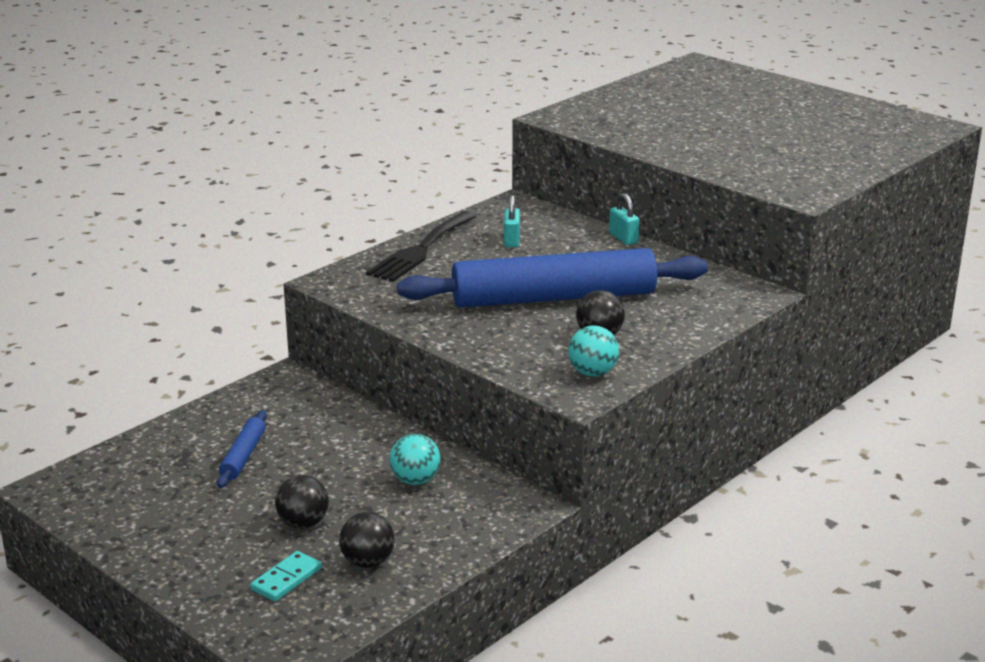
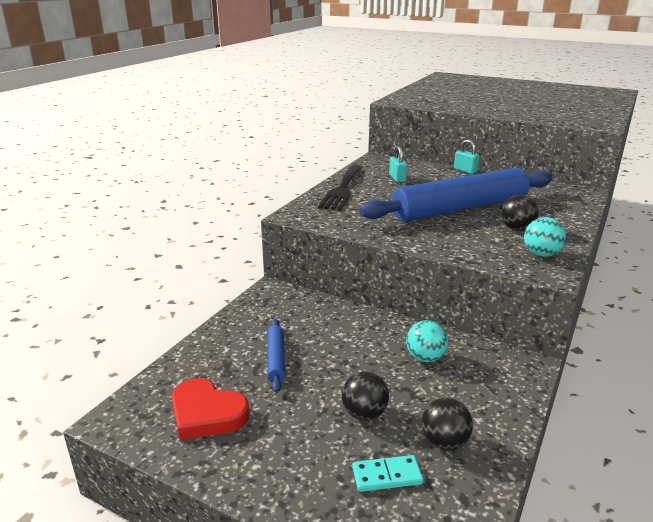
camera: 15 degrees left, 0 degrees up
turquoise domino [250,551,322,601] -> turquoise domino turned 60 degrees clockwise [352,455,423,492]
none -> red heart [172,378,249,440]

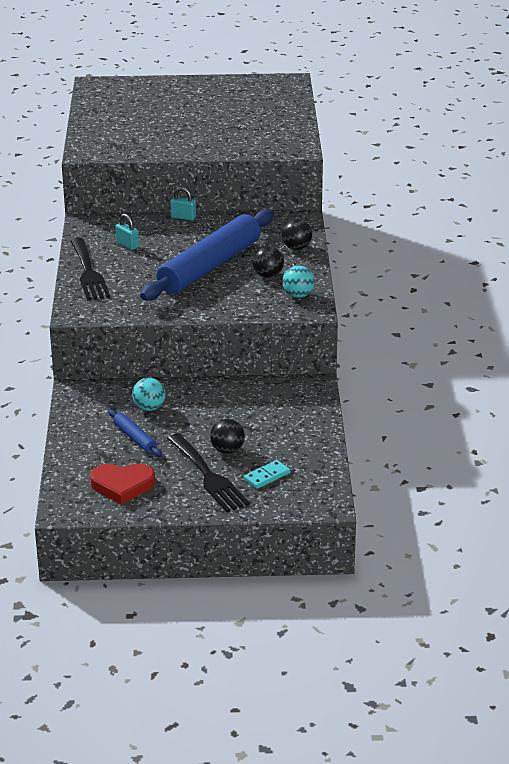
camera: 30 degrees left, 5 degrees up
turquoise ball [406,320,448,362] -> turquoise ball moved to [132,378,166,411]
black ball [422,398,473,450] -> black ball moved to [282,219,312,250]
none -> black fork [167,433,250,512]

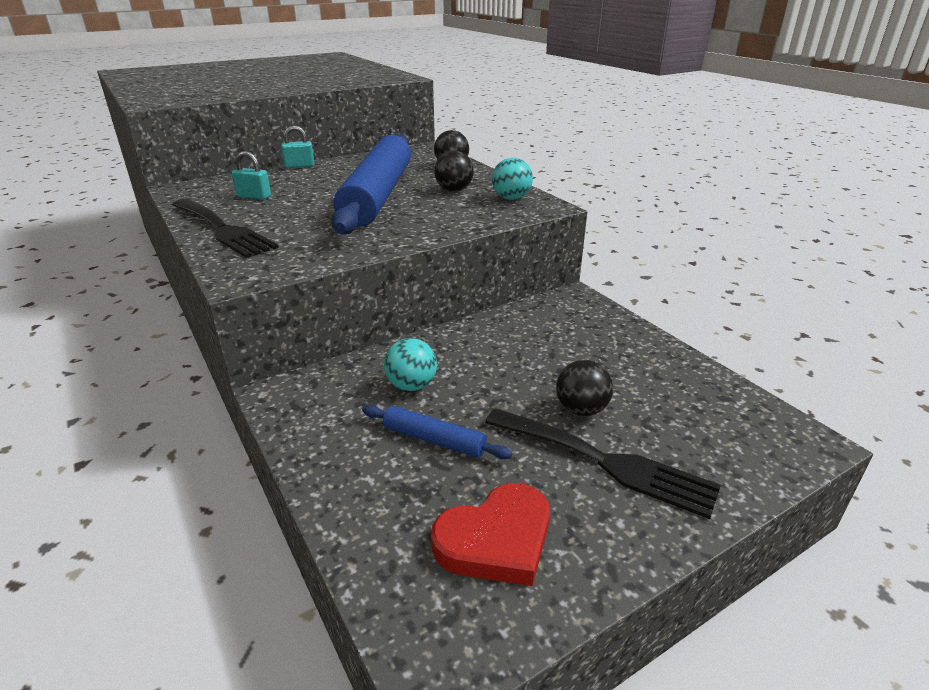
camera: 30 degrees left, 0 degrees up
turquoise domino [244,460,290,489] -> none

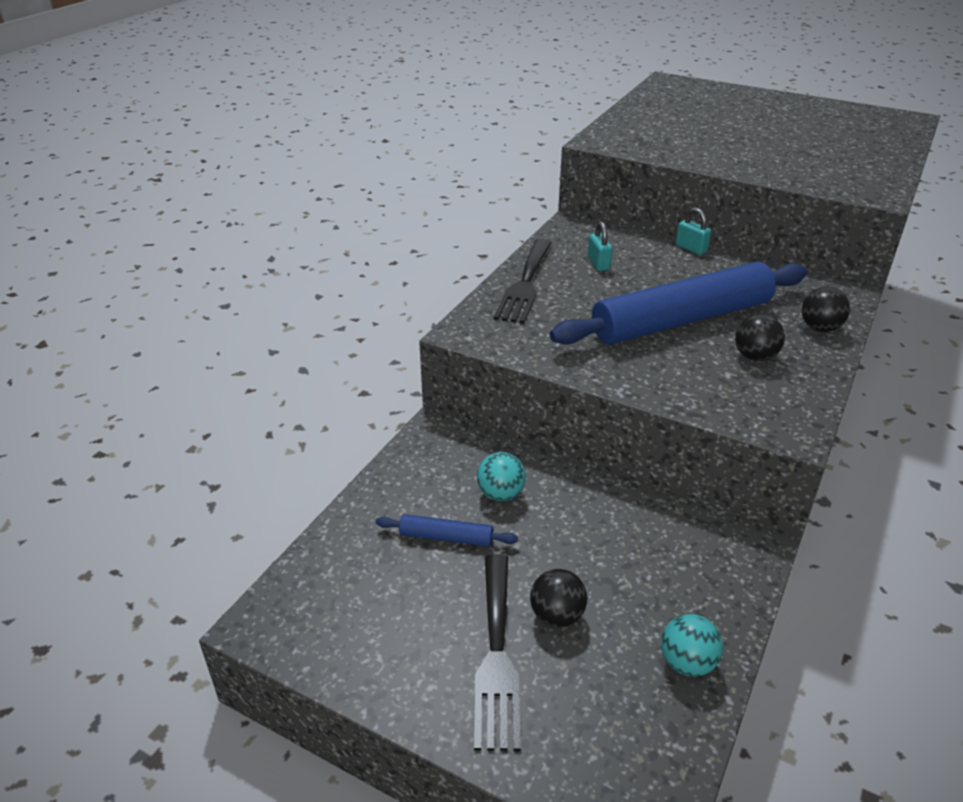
camera: 60 degrees right, 5 degrees up
blue rolling pin [362,405,513,459] -> blue rolling pin turned 75 degrees counterclockwise [376,514,518,547]
red heart [431,483,550,586] -> none
turquoise ball [492,158,533,200] -> turquoise ball moved to [661,614,723,677]

